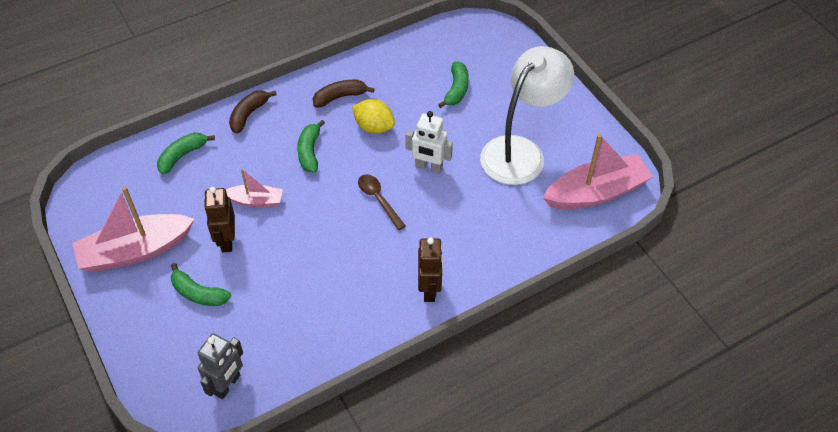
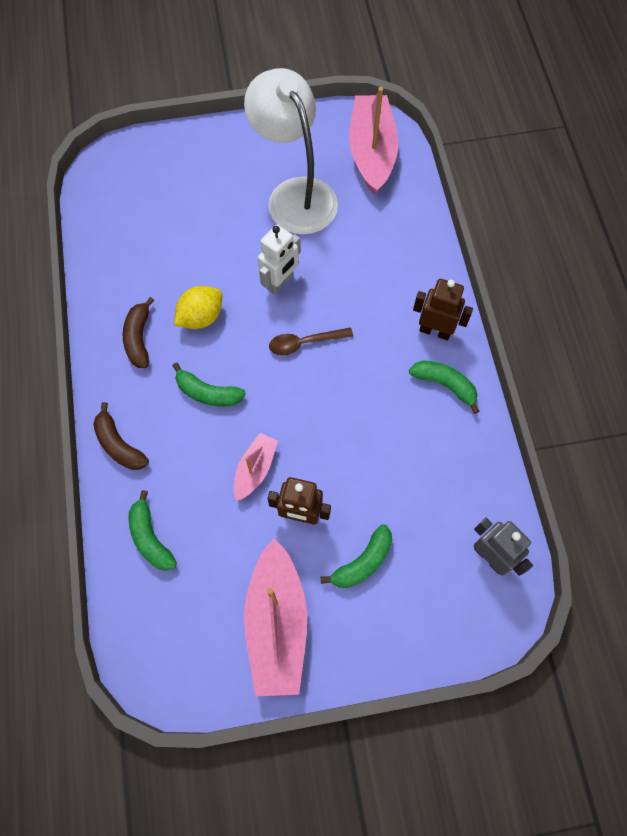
camera: 70 degrees left, 15 degrees up
green banana [438,61,469,108] -> green banana moved to [409,360,480,414]

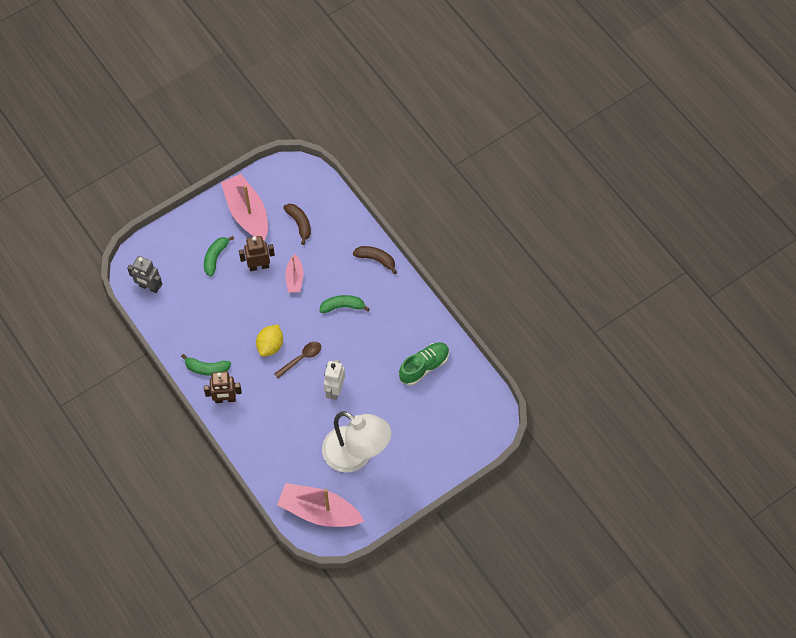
camera: 155 degrees right, 5 degrees down
brown banana [123,297,154,368] -> brown banana moved to [283,204,311,245]
green banana [129,490,177,571] -> none
yellow lemon [174,286,222,329] -> yellow lemon moved to [256,325,283,357]
pink boat [349,87,398,195] -> pink boat turned 135 degrees clockwise [277,483,364,527]
none -> green shoe [399,342,449,386]

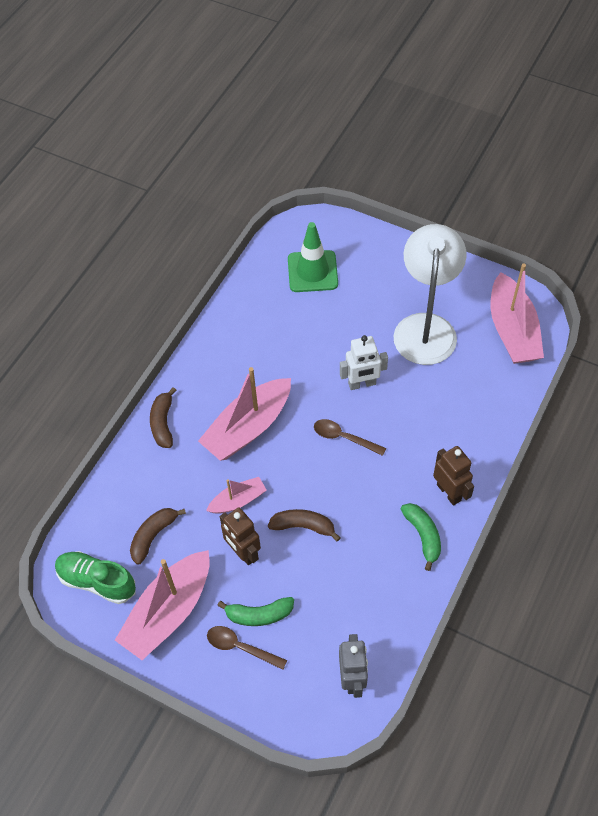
camera: 115 degrees left, 5 degrees down
yellow lemon [256,325,283,357] -> none
green banana [319,295,370,313] -> pink boat [198,367,291,461]
green shoe [399,342,449,386] -> green shoe moved to [55,551,136,604]
none -> brown spoon [207,626,287,670]
none -> brown banana [268,509,340,542]
none -> green traffic cone [288,222,338,292]

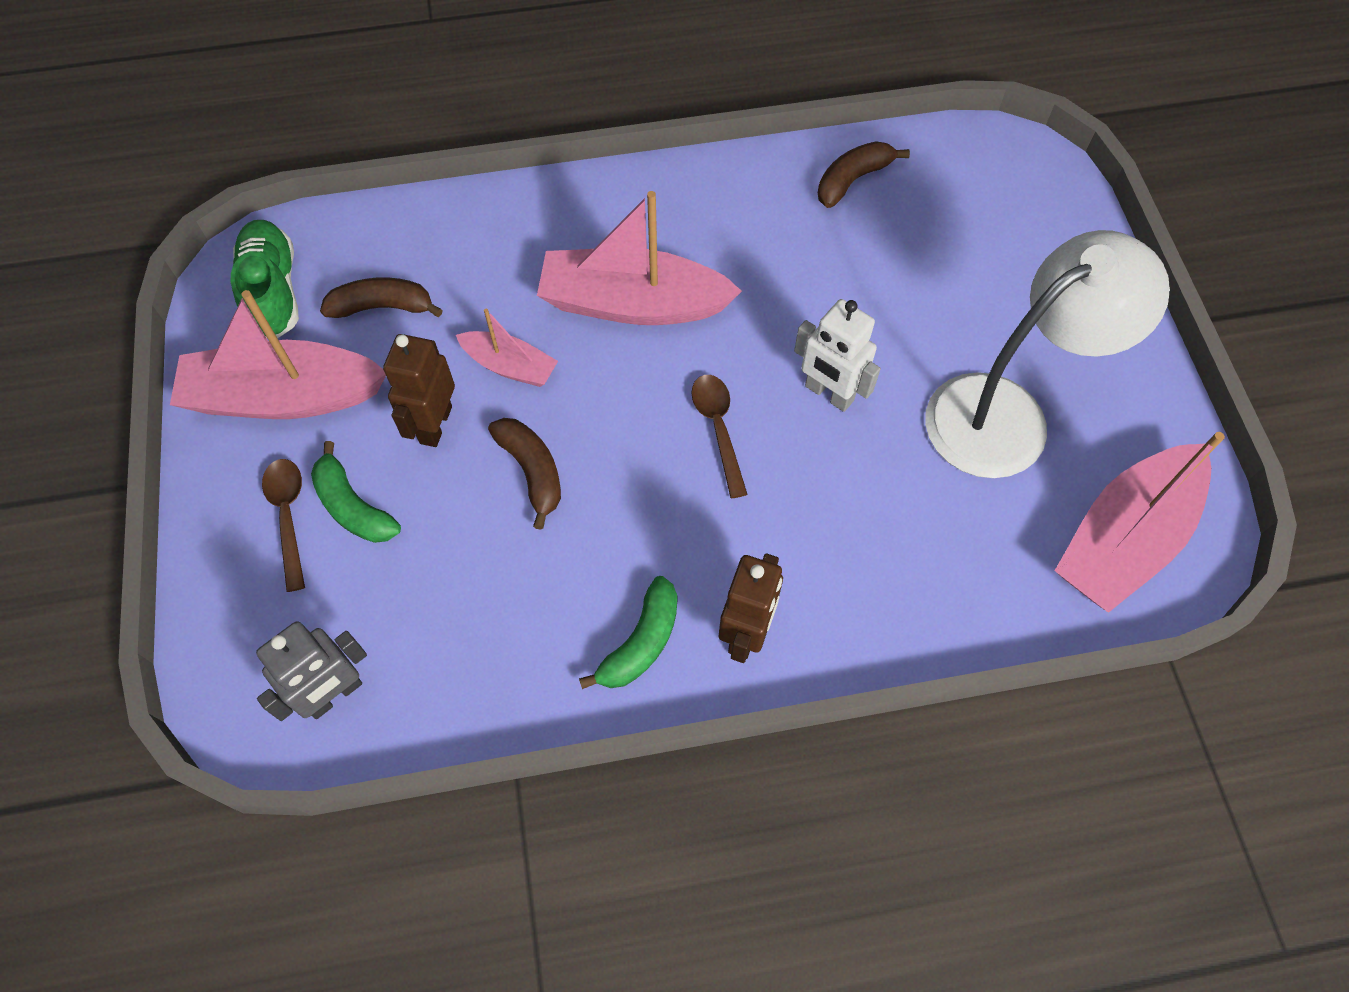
camera: 50 degrees right, 5 degrees up
brown banana [150,387,176,448] -> brown banana moved to [818,141,910,208]
green traffic cone [288,222,338,292] -> none

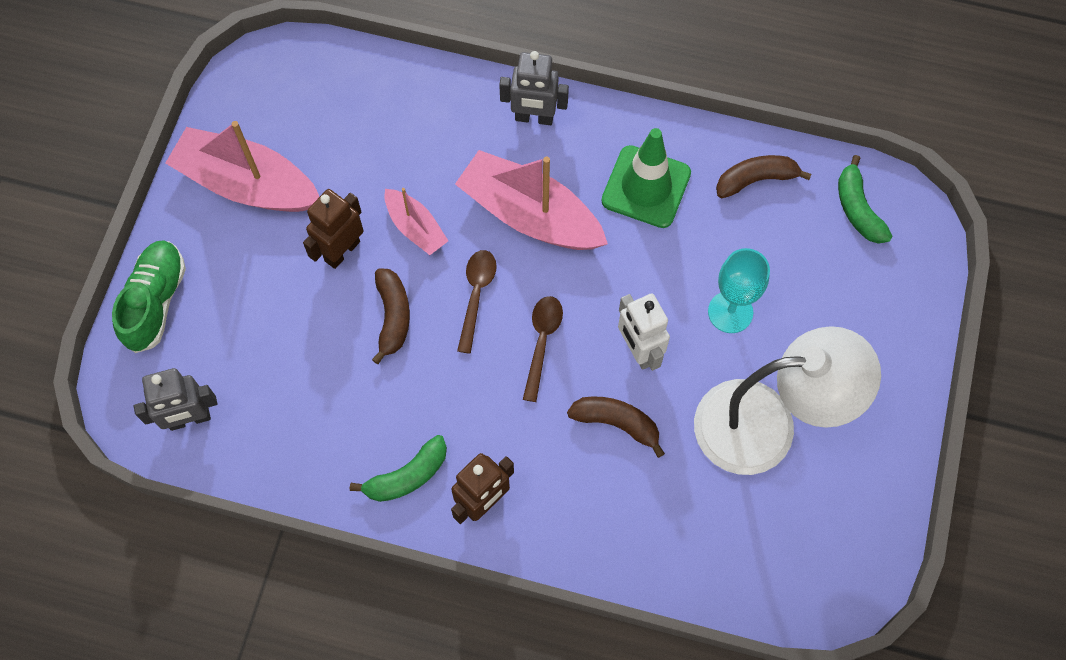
camera: 25 degrees right, 5 degrees up
green shoe [231,220,299,338] -> green shoe moved to [112,241,186,353]
brown spoon [262,459,305,592] -> brown spoon moved to [457,250,497,354]
green banana [311,441,401,543] -> green banana moved to [838,155,892,244]
brown banana [320,277,443,318] -> brown banana moved to [567,396,665,458]
pink boat [1055,432,1225,613] -> none
none -> grey robot [499,51,569,125]
none -> green traffic cone [602,128,691,228]
none -> turquoise goblet [708,248,770,333]

